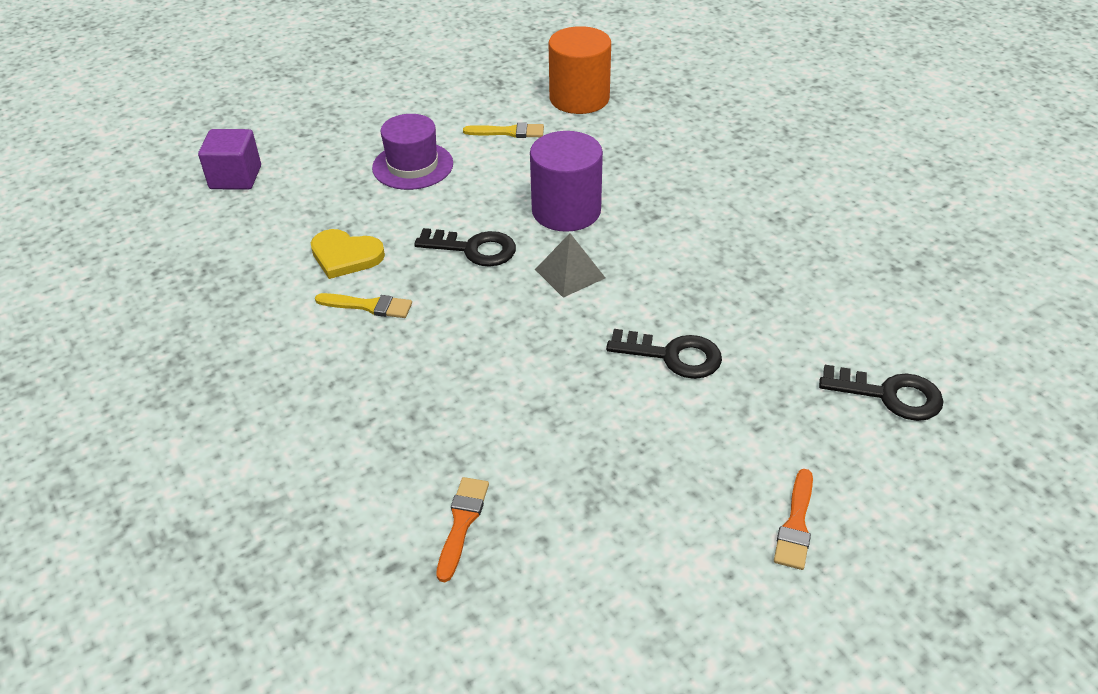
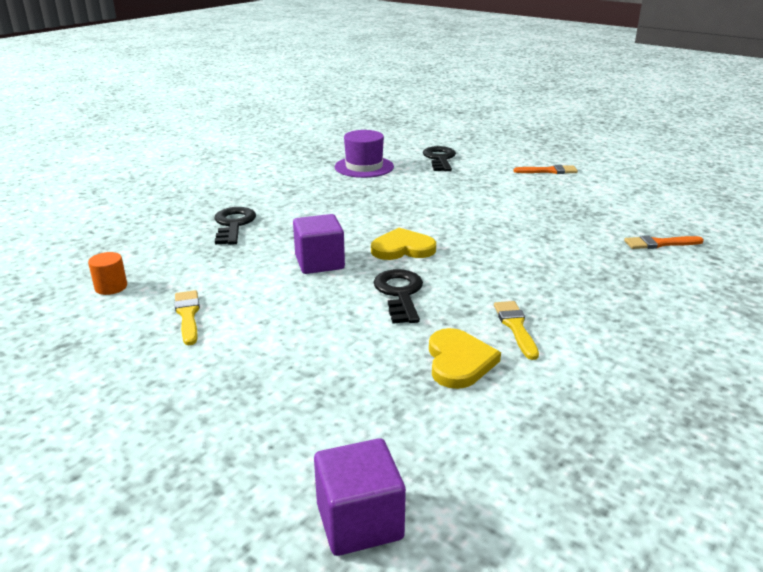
camera: 110 degrees left, 15 degrees down
purple hat [372,114,453,190] -> purple hat moved to [335,130,394,178]
purple cylinder [530,131,603,232] -> purple cube [293,214,345,274]
grey pyramid [535,233,605,298] -> yellow heart [371,228,436,260]
orange cylinder [549,26,611,114] -> orange cylinder [88,252,127,295], size x0.45
black key [606,329,722,379] -> black key moved to [214,207,256,245]

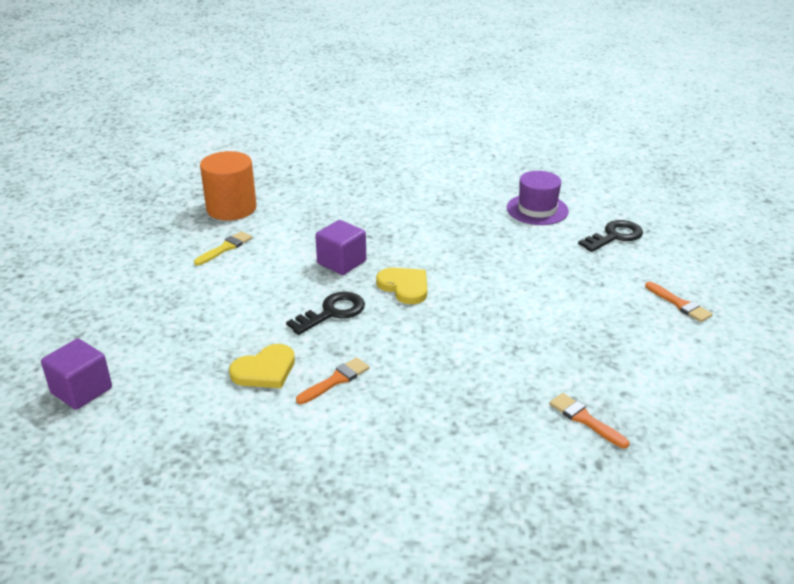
camera: 55 degrees right, 5 degrees up
orange cylinder [88,252,127,295] -> orange cylinder [200,151,257,220], size x2.22
black key [214,207,256,245] -> none
yellow brush [494,301,539,360] -> orange brush [296,357,370,404]

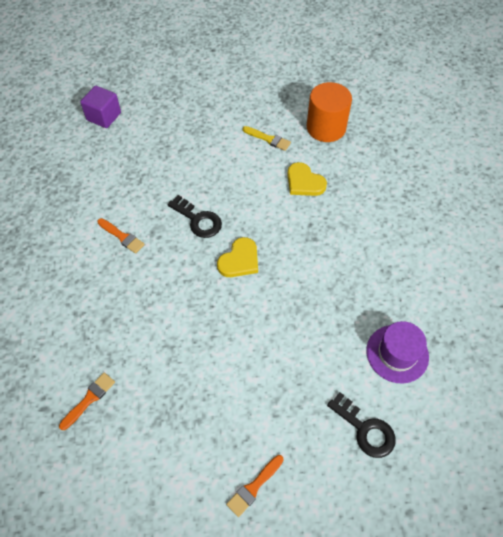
camera: 80 degrees right, 25 degrees up
yellow heart [229,344,295,388] -> yellow heart moved to [287,162,327,196]
purple cube [315,220,366,275] -> none

